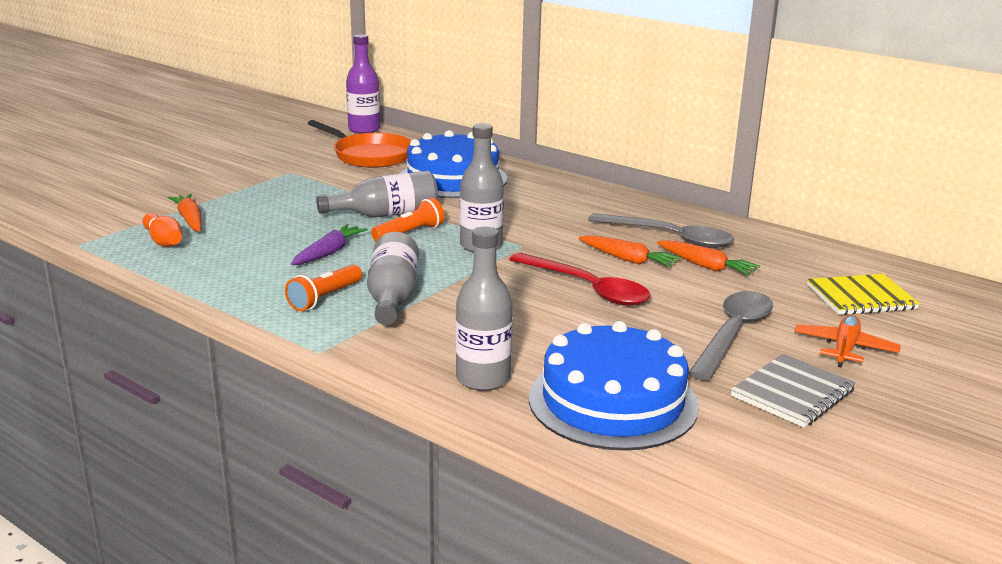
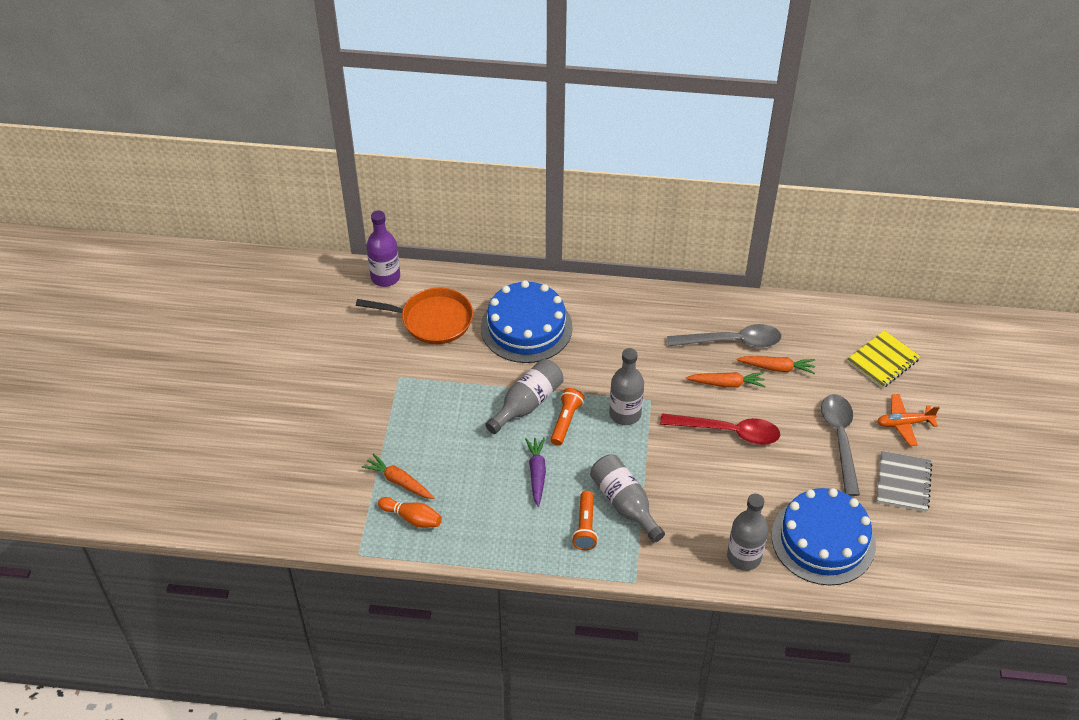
camera: 30 degrees left, 25 degrees up
orange plane [794,315,901,368] -> orange plane turned 90 degrees counterclockwise [877,394,940,446]

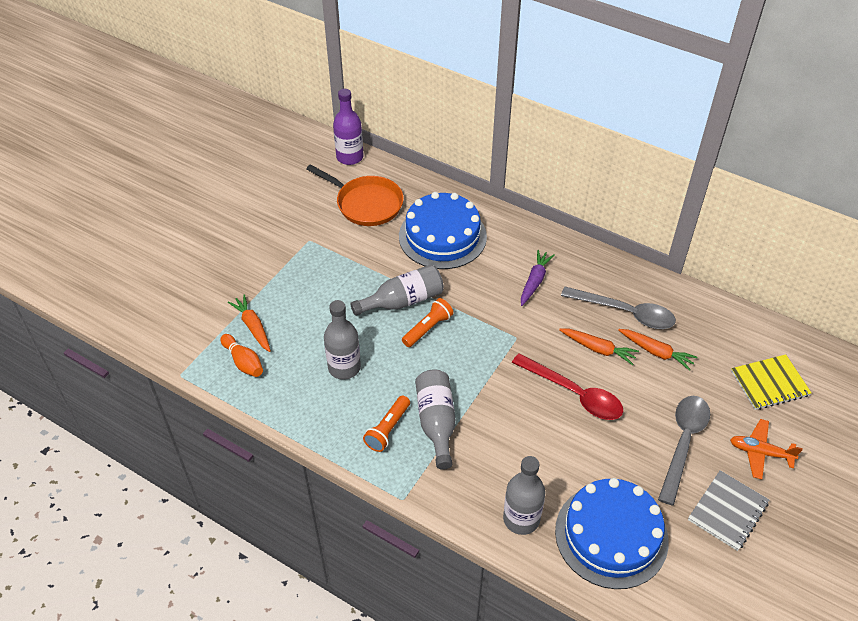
camera: 25 degrees right, 0 degrees up
purple carrot [525,437,546,507] -> purple carrot moved to [521,250,555,306]
grey bottle [609,348,644,425] -> grey bottle moved to [324,300,361,380]

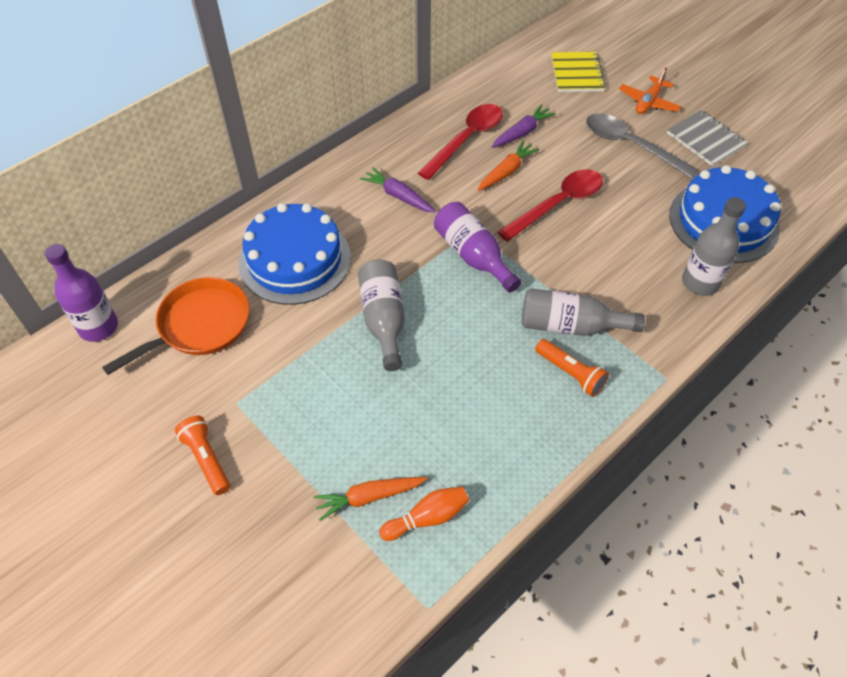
camera: 75 degrees left, 5 degrees up
grey bottle [324,300,361,380] -> none
orange flashlight [402,298,454,347] -> orange flashlight moved to [175,416,230,495]
grey spoon [561,287,676,329] -> red spoon [418,104,503,180]
orange carrot [619,329,697,371] -> purple carrot [492,104,556,148]
none -> purple bottle [434,202,521,293]

